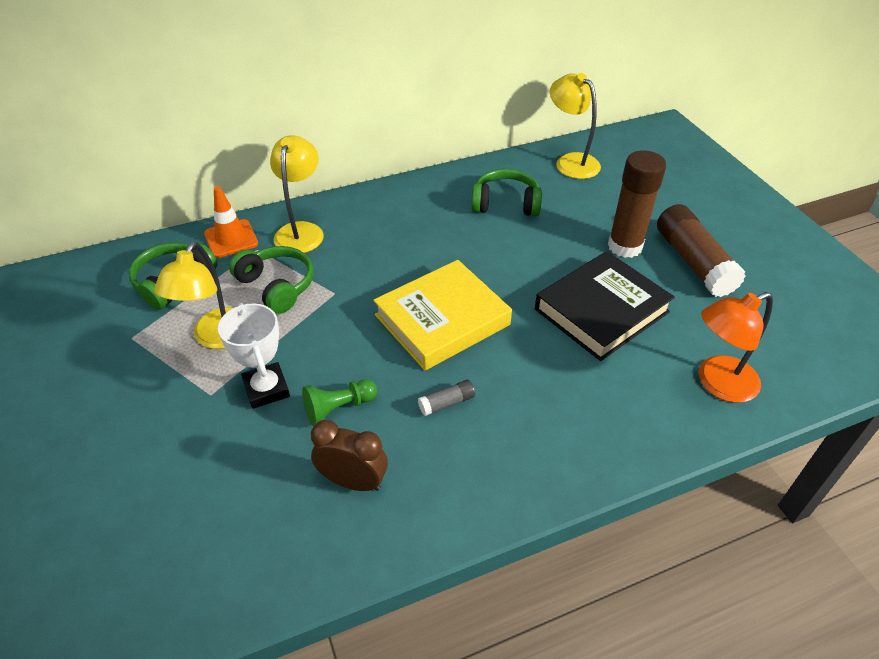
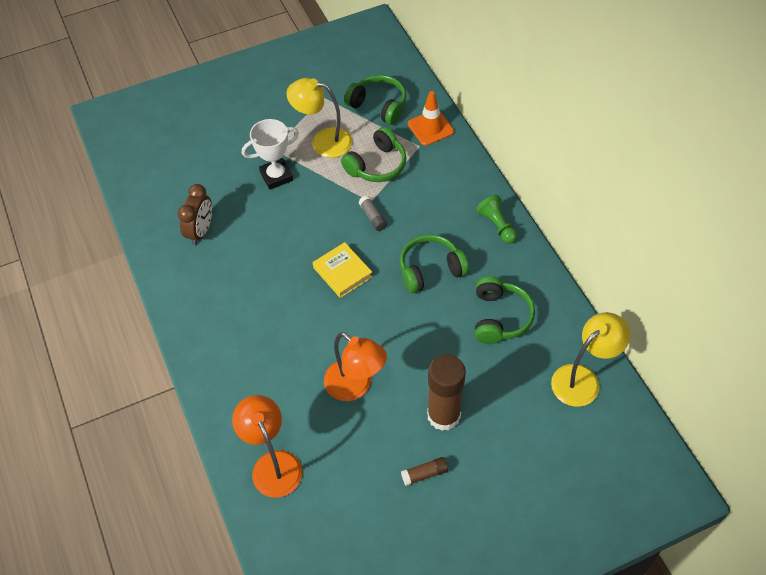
camera: 90 degrees right, 10 degrees up
yellow lamp [270,135,324,253] -> none
green pawn [302,379,377,426] -> green pawn moved to [476,195,517,244]
yellow book [373,260,512,370] -> yellow book [313,242,372,298], size x0.56
grey glue stick [418,380,475,416] -> grey glue stick moved to [359,195,387,231]
black book [535,251,675,361] -> orange lamp [324,332,387,401]
brown glue stick [657,204,746,297] -> brown glue stick [401,457,448,486], size x0.44
none -> green headphones [400,235,469,293]

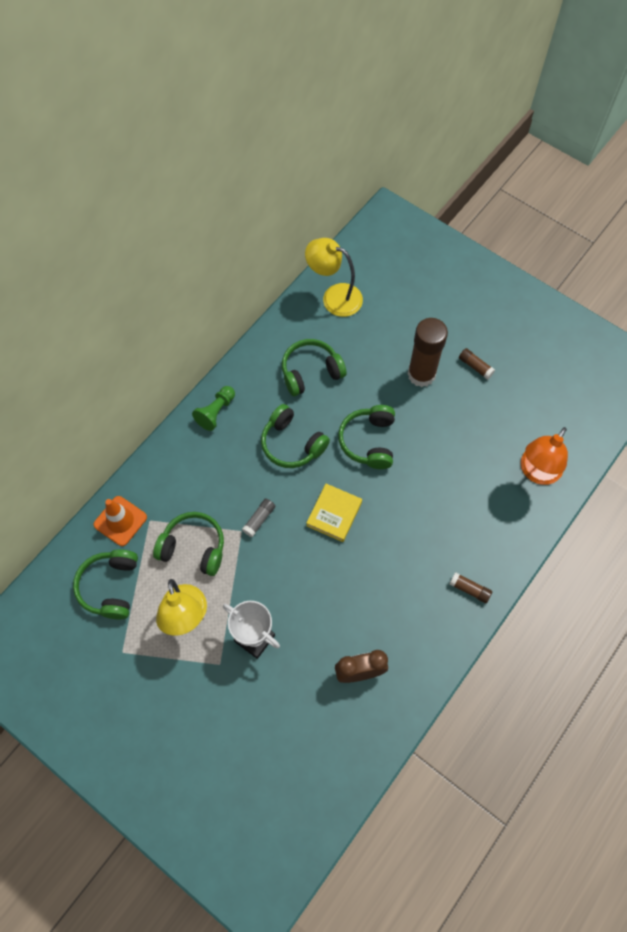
camera: 120 degrees left, 10 degrees up
orange lamp [324,332,387,401] -> none
none -> green headphones [338,405,395,469]
none -> brown glue stick [449,572,492,603]

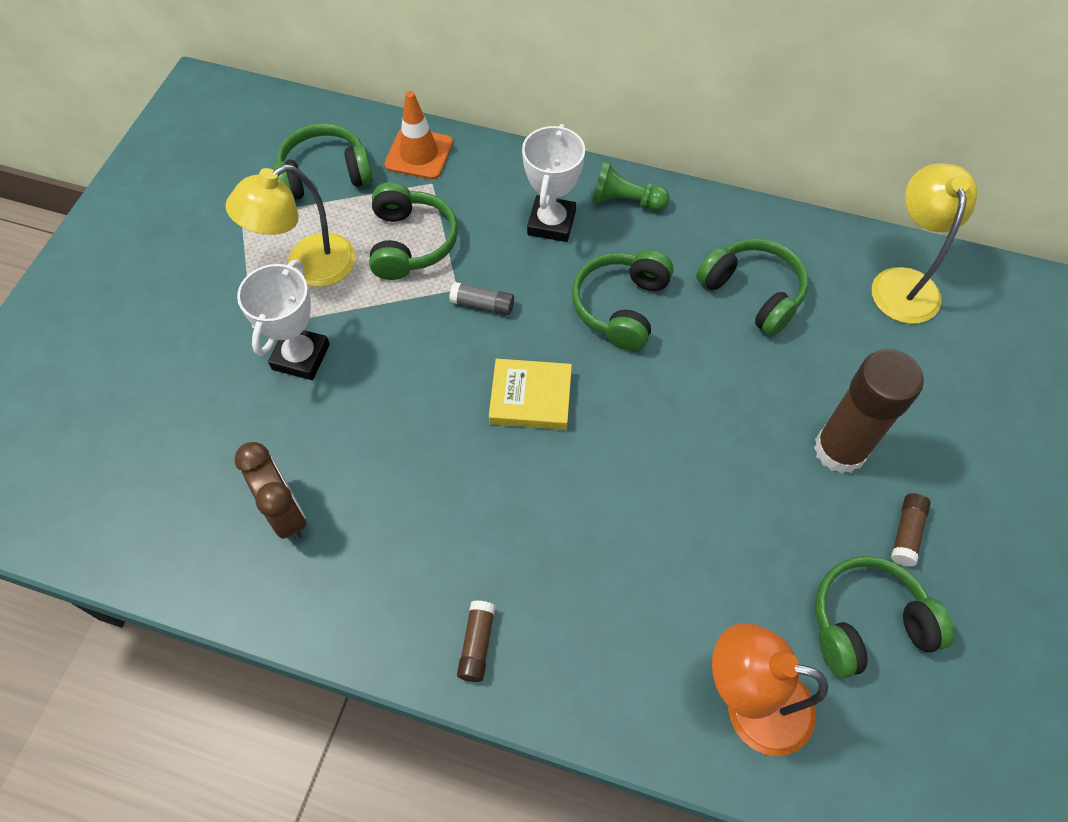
camera: 70 degrees right, 5 degrees down
green headphones [338,405,395,469] -> green headphones moved to [815,556,955,678]
none -> white trophy [522,124,585,242]

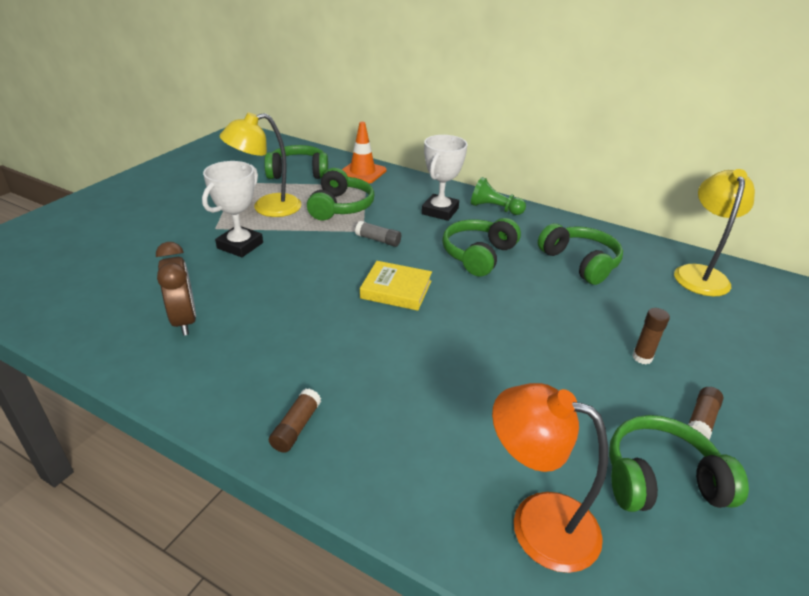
camera: 10 degrees right, 25 degrees down
brown glue stick [814,349,924,474] -> brown glue stick [632,308,670,365], size x0.44

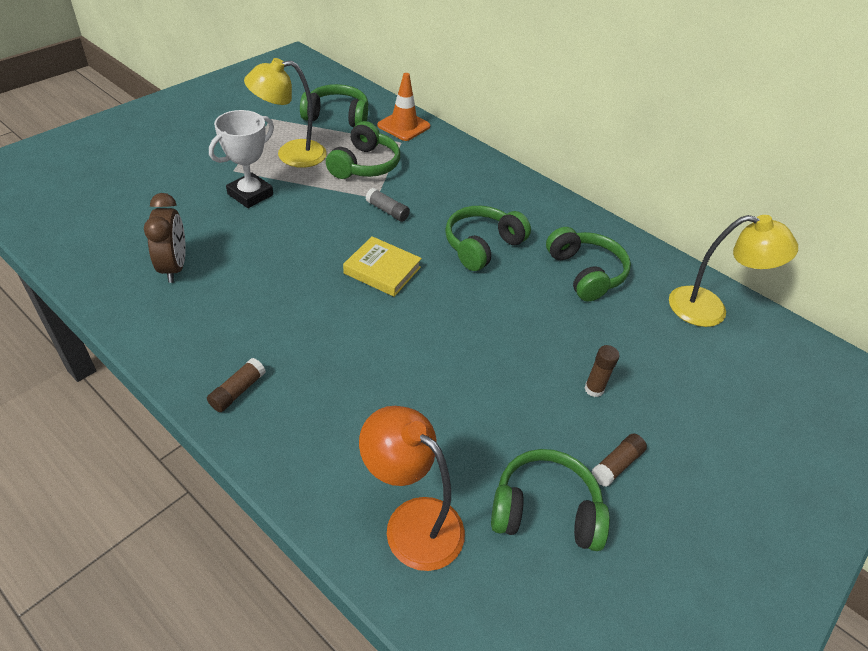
camera: 10 degrees right, 10 degrees up
white trophy [422,135,467,221] -> none
green pawn [471,177,526,215] -> none
yellow lamp [674,169,755,296] -> yellow lamp turned 75 degrees clockwise [669,215,798,327]

